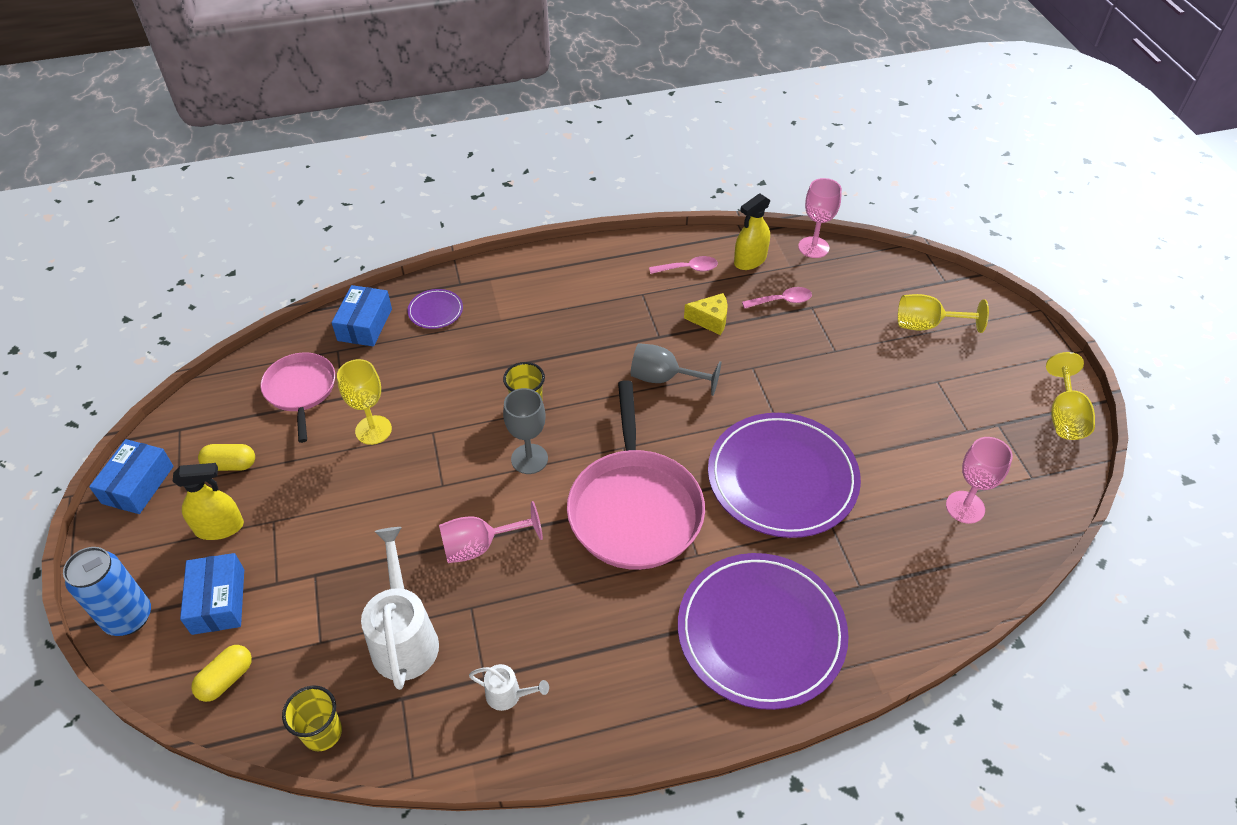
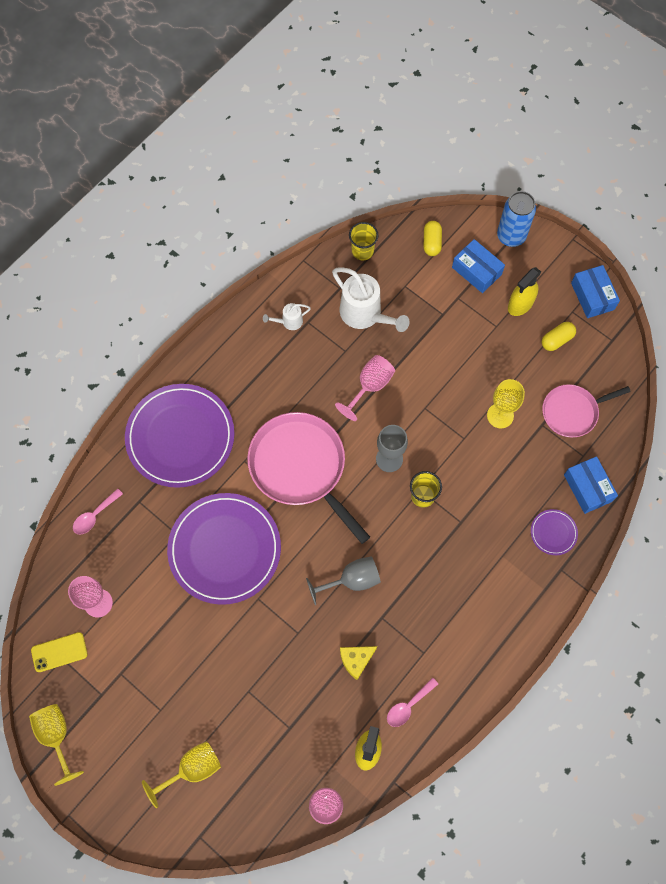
camera: 145 degrees right, 20 degrees up
pink pan [260,353,335,443] -> pink pan turned 120 degrees clockwise [542,384,631,437]
pink spoon [742,287,812,309] -> pink spoon moved to [73,488,123,534]
none -> yellow phone [31,632,88,672]

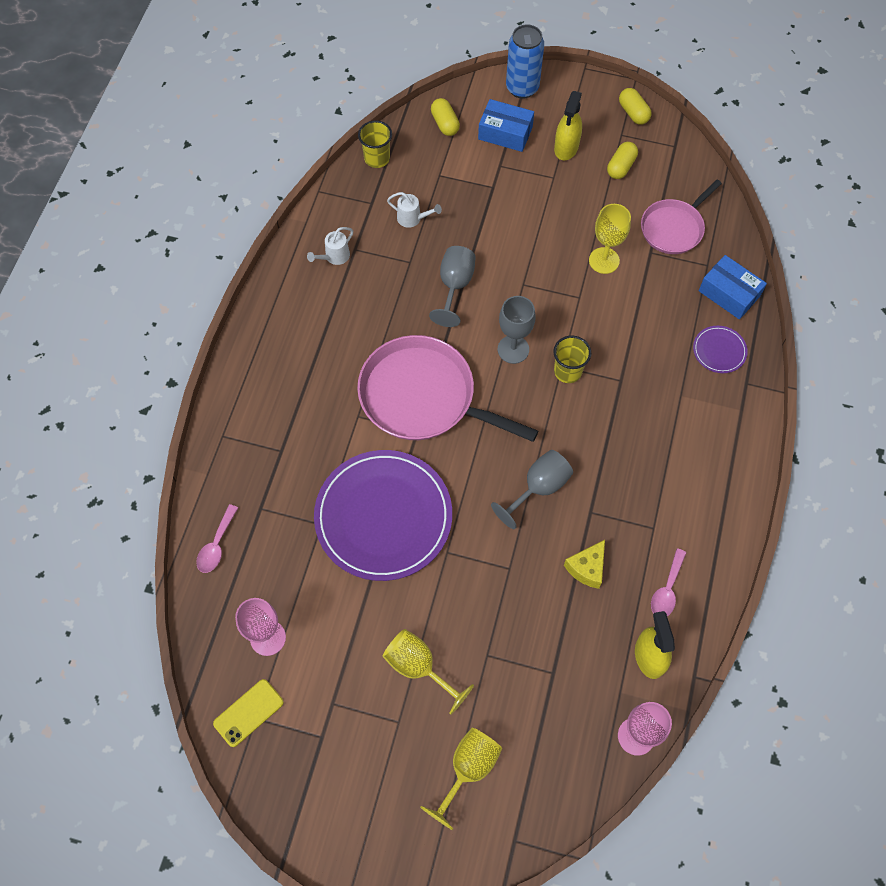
camera: 25 degrees left, 5 degrees down
yellow goblet [29,704,84,786] -> yellow goblet moved to [383,629,474,715]
purple plate [125,384,235,488] -> none
white watering can [332,267,410,332] -> white watering can [387,192,442,228], size x0.50
pink goblet [335,355,395,421] -> grey goblet [429,246,476,327]
blue box [571,265,620,318] -> yellow capsule [619,88,652,125]

